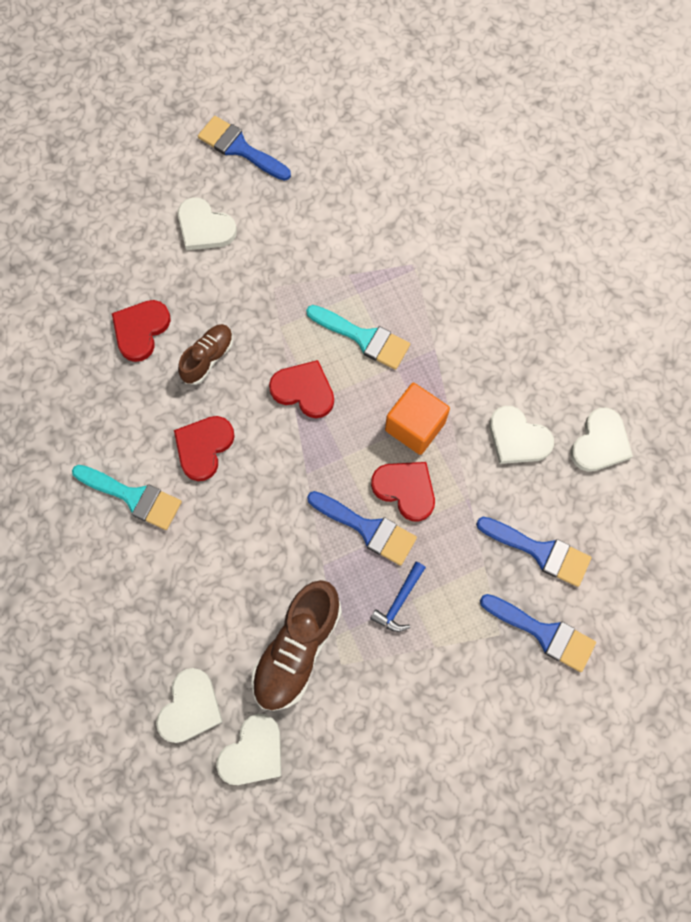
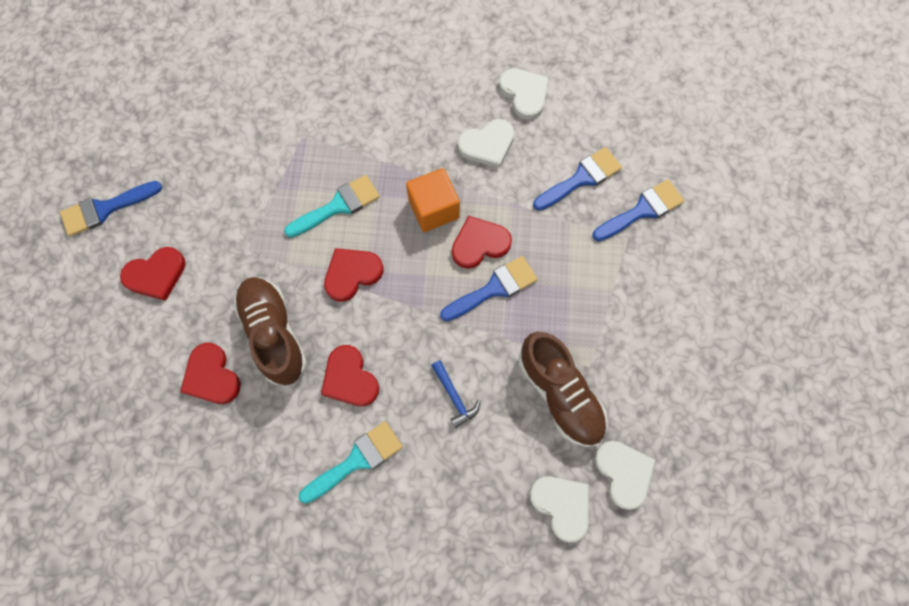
camera: 60 degrees left, 0 degrees up
white heart [178,197,237,250] -> red heart [120,247,185,301]
brown shoe [178,324,233,385] -> brown shoe [234,277,307,385], size x1.70
blue hammer [370,562,426,632] -> blue hammer moved to [431,360,480,428]

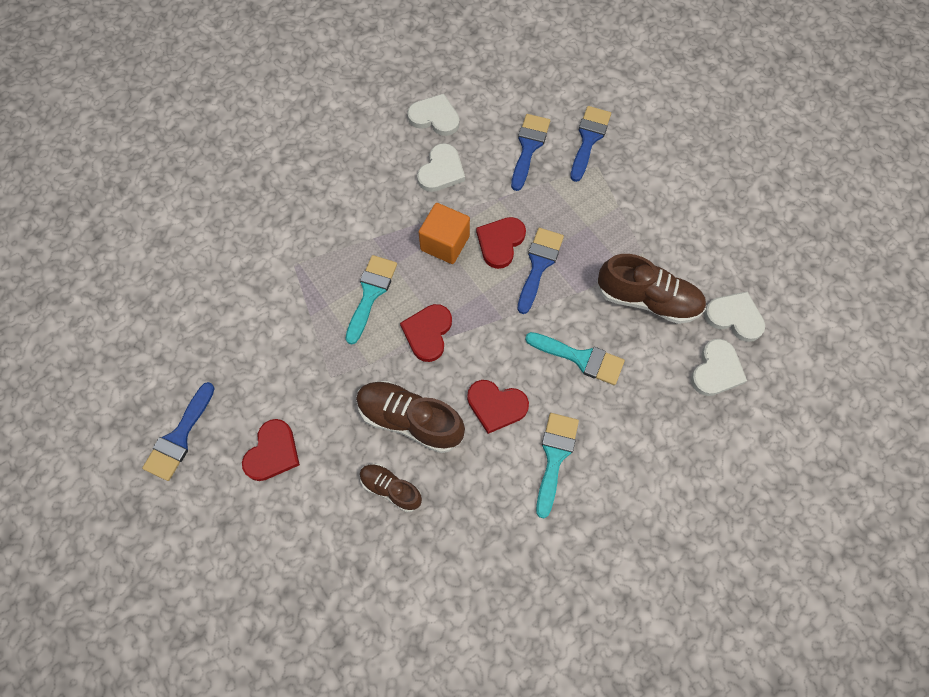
camera: 40 degrees left, 5 degrees down
red heart [180,343,241,404] -> brown shoe [360,464,422,512]
blue hammer [431,360,480,428] -> turquoise brush [525,332,625,385]
white heart [529,476,589,542] -> white heart turned 105 degrees clockwise [691,339,747,396]

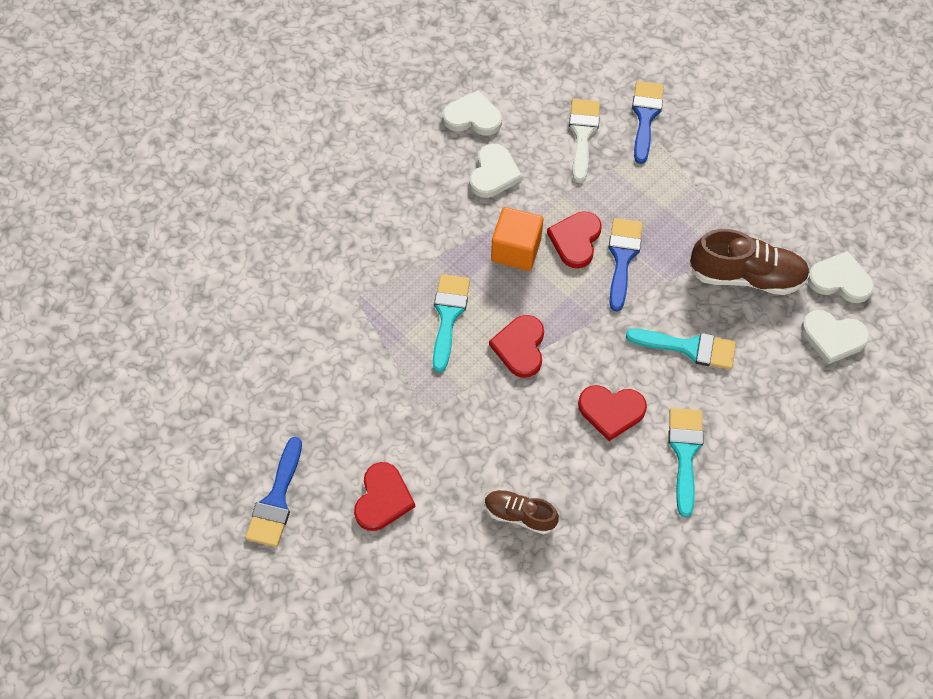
camera: 10 degrees left, 5 degrees down
brown shoe [356,381,465,453] -> none
blue brush [511,114,550,191] -> white brush [569,99,600,183]
white heart [691,339,747,396] -> white heart turned 90 degrees clockwise [801,310,869,364]

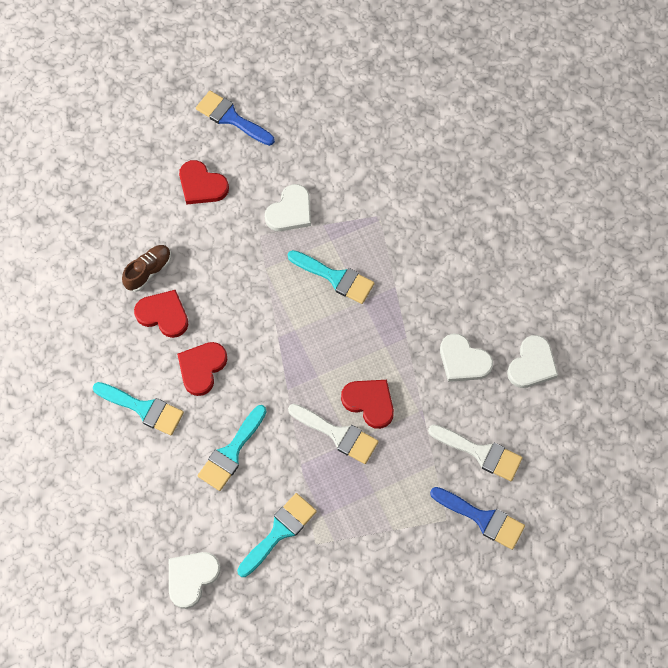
camera: 110 degrees right, 5 degrees up
red heart [489,315,544,378] -> red heart moved to [134,290,189,338]
orange cube [491,207,543,271] -> none
blue brush [608,218,643,312] -> white brush [288,404,379,464]
brown shoe [689,229,810,295] -> turquoise brush [237,493,317,577]
white heart [807,251,874,303] -> white heart moved to [265,184,311,231]

